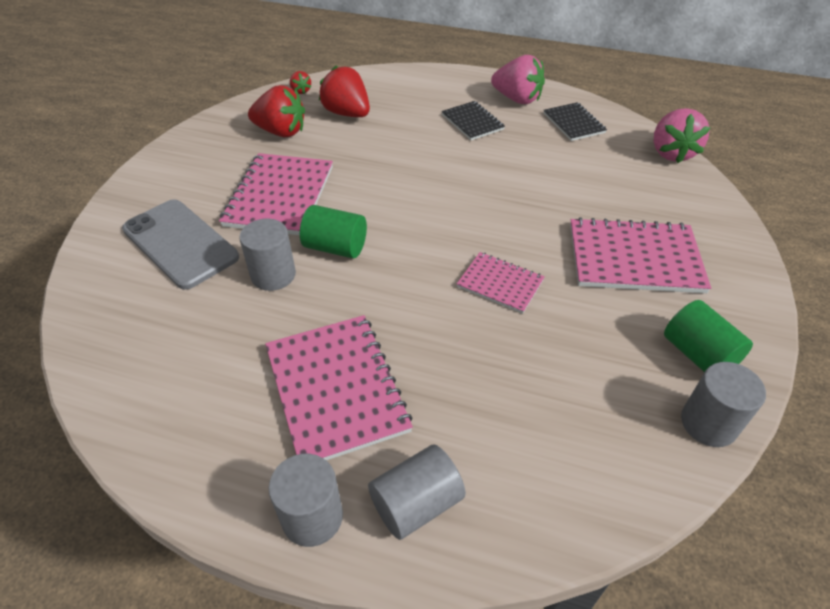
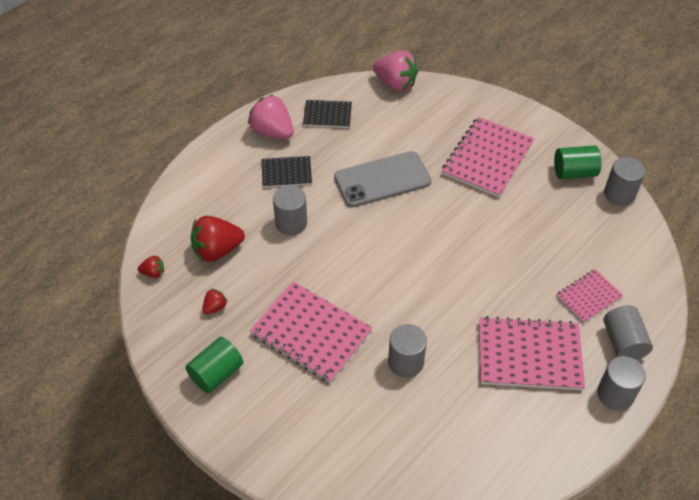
camera: 65 degrees left, 5 degrees up
grey phone [122,199,239,290] -> grey phone moved to [334,151,431,207]
red strawberry [248,85,305,137] -> red strawberry [202,289,227,315], size x0.48
green cylinder [300,205,367,258] -> green cylinder moved to [185,337,243,393]
pink notebook [457,252,544,314] -> pink notebook moved to [556,269,624,323]
pink strawberry [491,55,545,104] -> pink strawberry turned 105 degrees counterclockwise [248,94,294,139]
none -> grey cylinder [273,185,307,235]

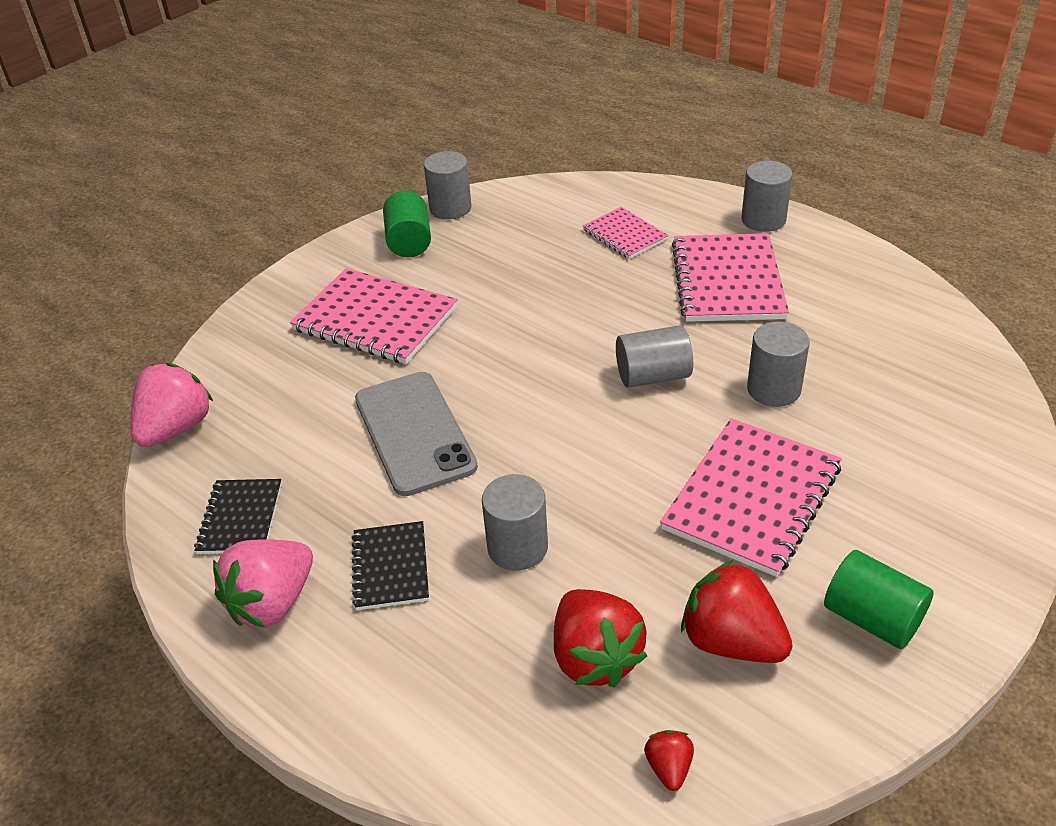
camera: 90 degrees left, 10 degrees down
red strawberry [202,289,227,315] -> red strawberry [681,560,793,663], size x2.08
grey cylinder [603,305,653,360] -> grey cylinder moved to [616,325,693,388]

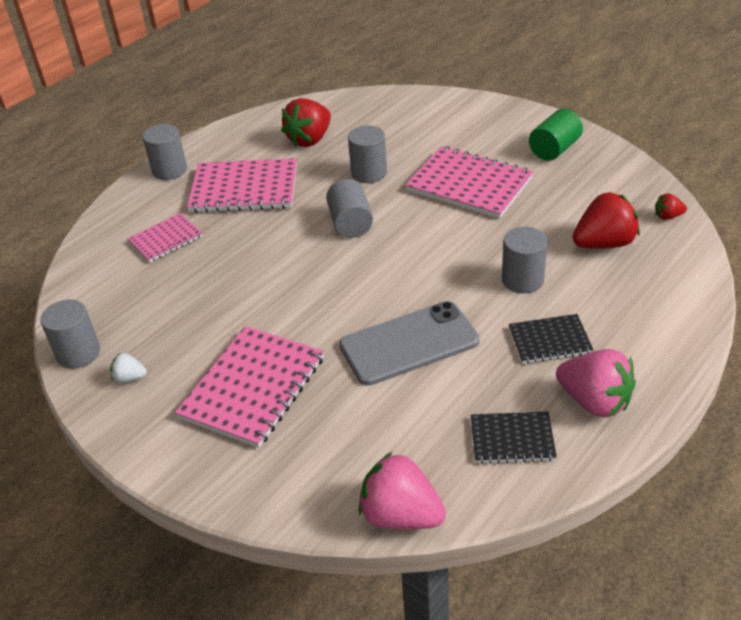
camera: 90 degrees left, 0 degrees up
green cylinder [383,191,431,257] -> white strawberry [111,353,147,383]
red strawberry [681,560,793,663] -> red strawberry moved to [281,98,331,147]

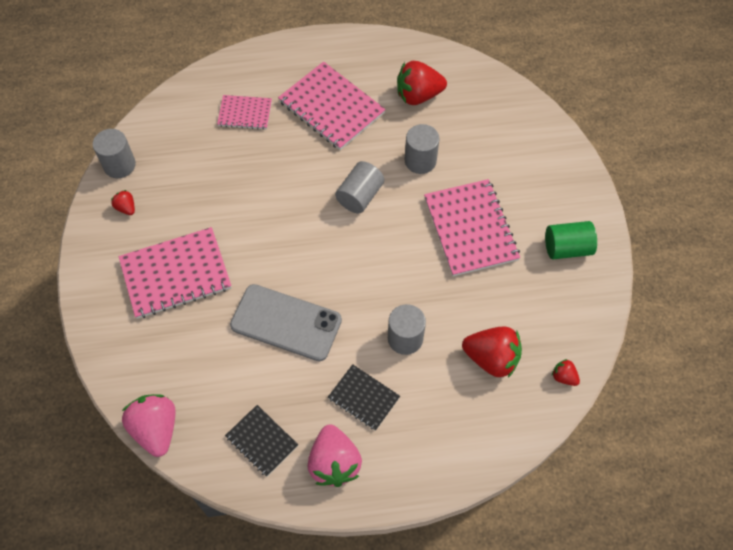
camera: 40 degrees right, 20 degrees up
white strawberry [111,353,147,383] -> red strawberry [111,190,135,215]
grey cylinder [143,124,187,180] -> none

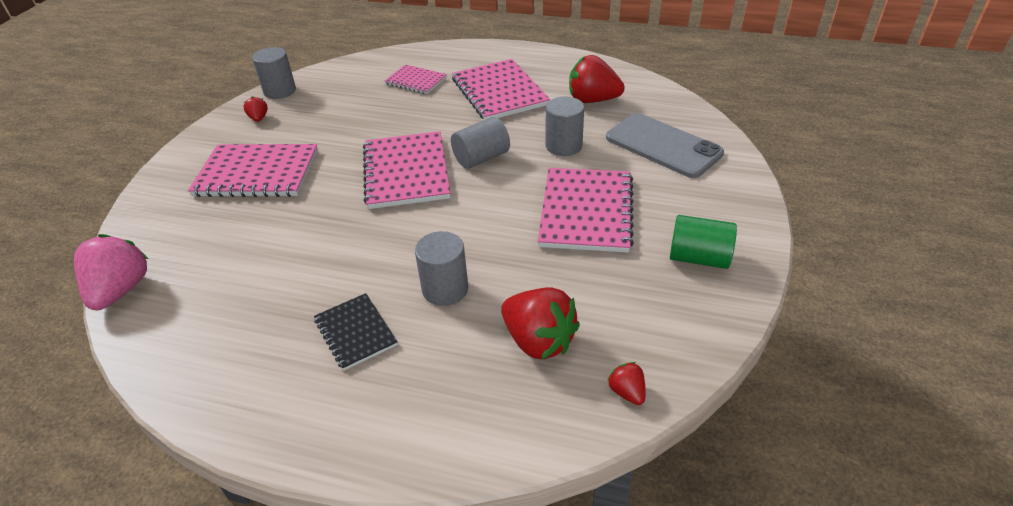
camera: 25 degrees right, 20 degrees down
black notebook [225,405,298,477] -> none
grey phone [230,284,342,361] -> grey phone moved to [606,113,724,178]
pink strawberry [307,424,362,487] -> none
none -> pink notebook [363,131,451,209]

